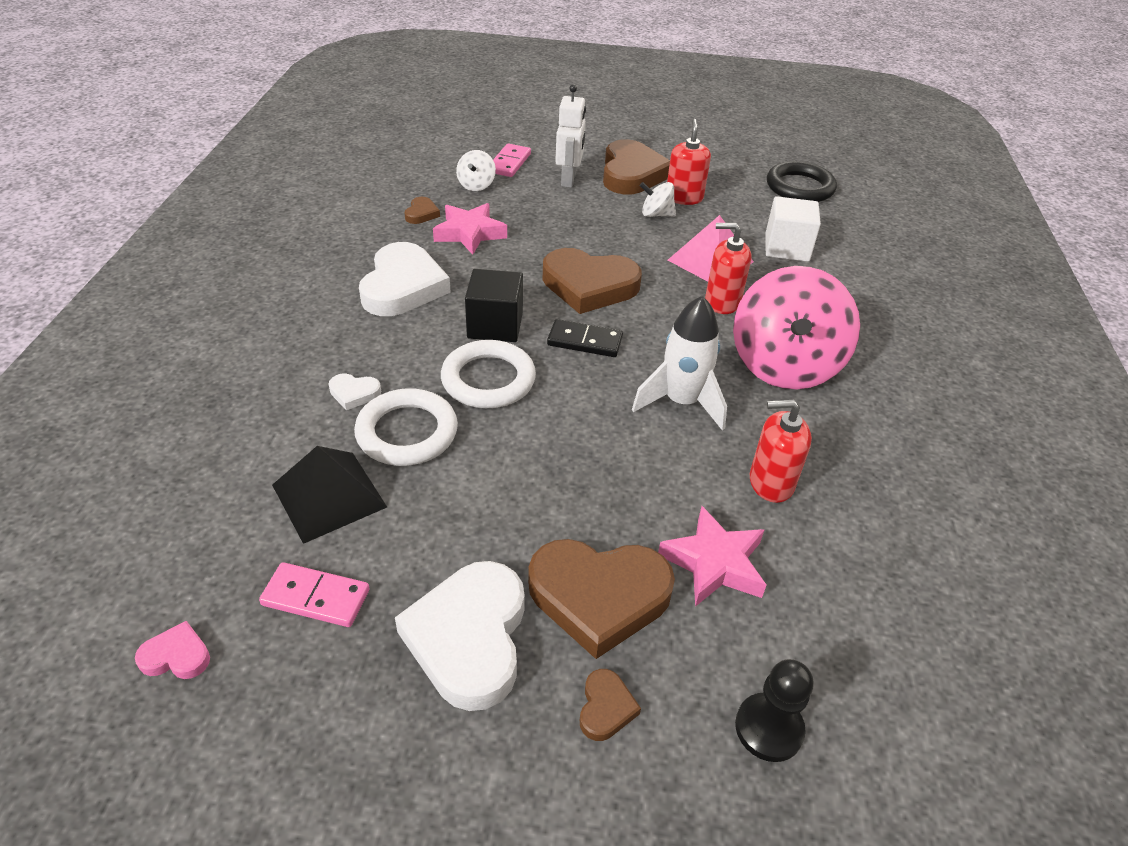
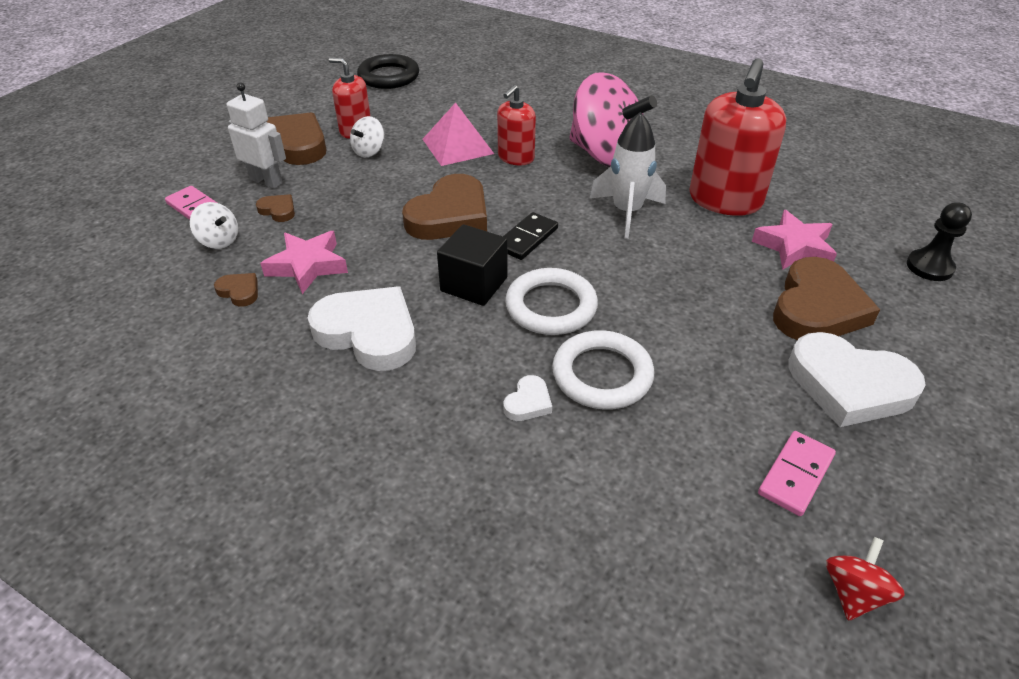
camera: 65 degrees left, 0 degrees up
pink heart [135,621,210,679] -> red spinning top [826,537,905,620]
black pyramid [272,446,387,544] -> none
brown heart [580,669,641,741] -> brown heart moved to [256,194,295,222]
red soap dispenser [750,400,812,503] -> red soap dispenser [689,58,786,216], size x1.75
white cube [765,196,821,262] -> none

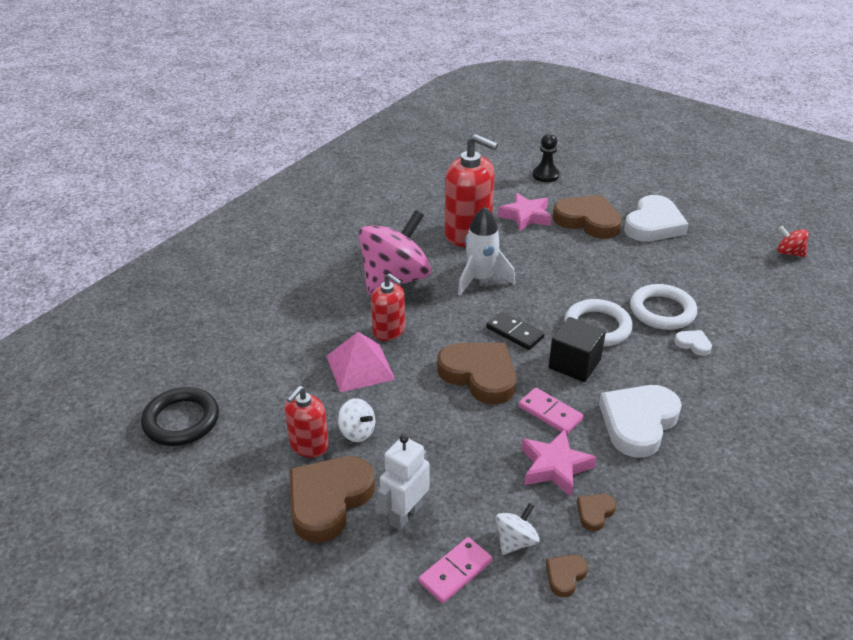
camera: 85 degrees left, 5 degrees down
brown heart [256,194,295,222] -> brown heart moved to [546,555,588,597]
pink domino [758,431,836,516] -> pink domino moved to [519,388,584,435]

